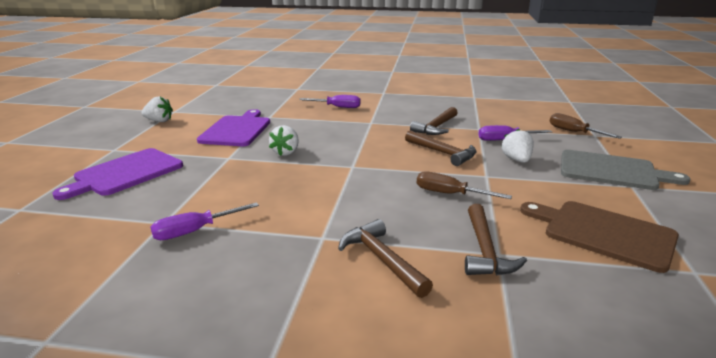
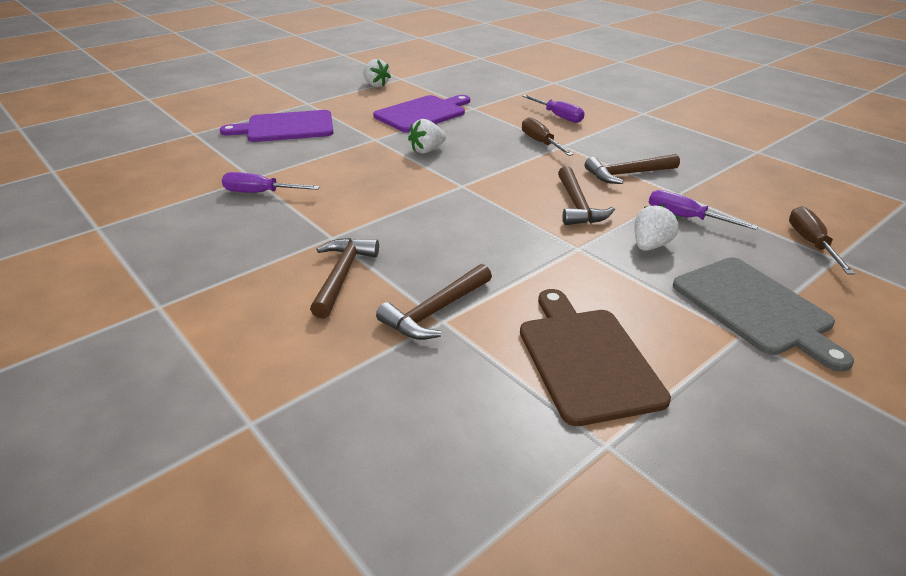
camera: 40 degrees right, 10 degrees up
brown screwdriver [417,171,512,199] -> brown screwdriver moved to [522,117,574,156]

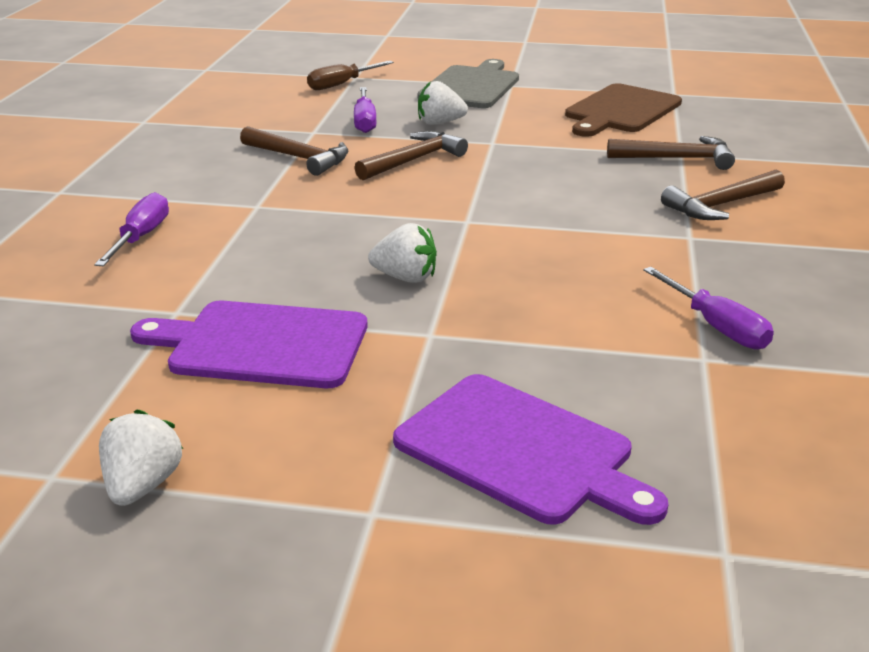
camera: 130 degrees left, 5 degrees down
brown screwdriver [522,117,574,156] -> none

